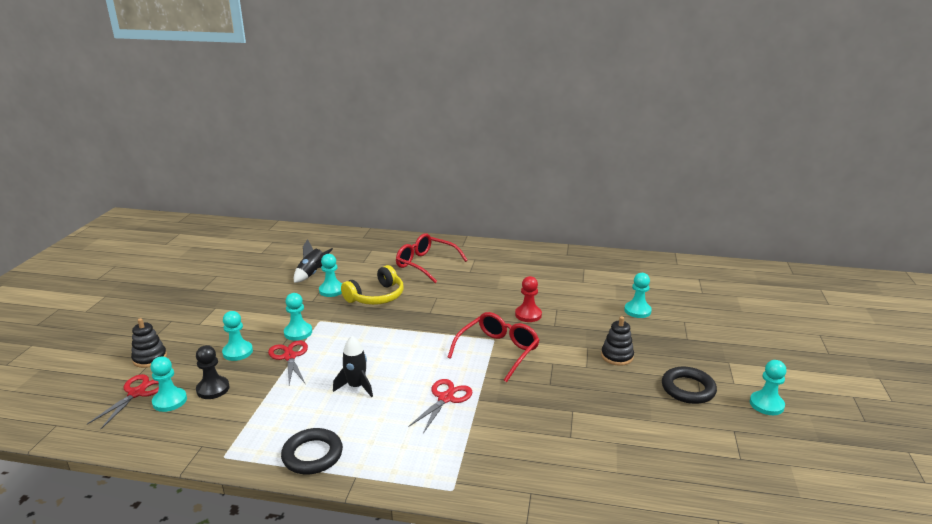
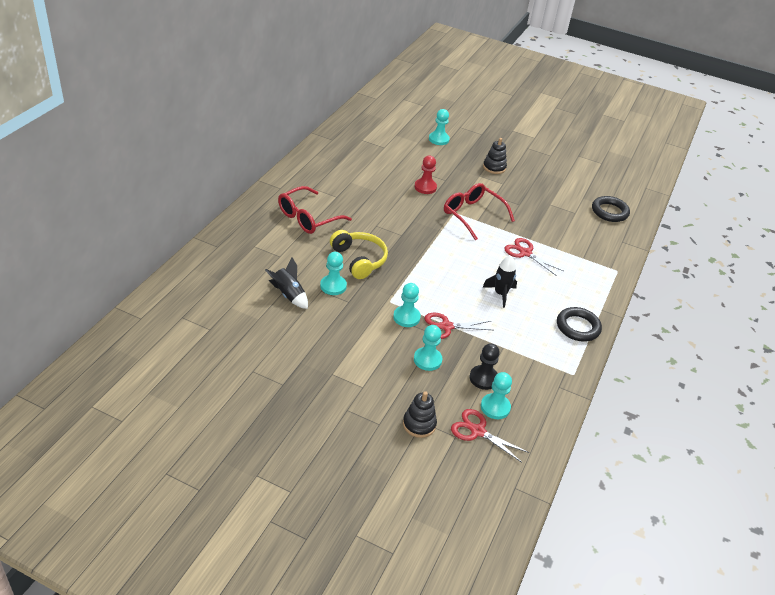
camera: 80 degrees left, 15 degrees up
black ring [662,367,717,404] -> black ring moved to [592,196,630,222]
turquoise pawn [750,360,787,415] -> none

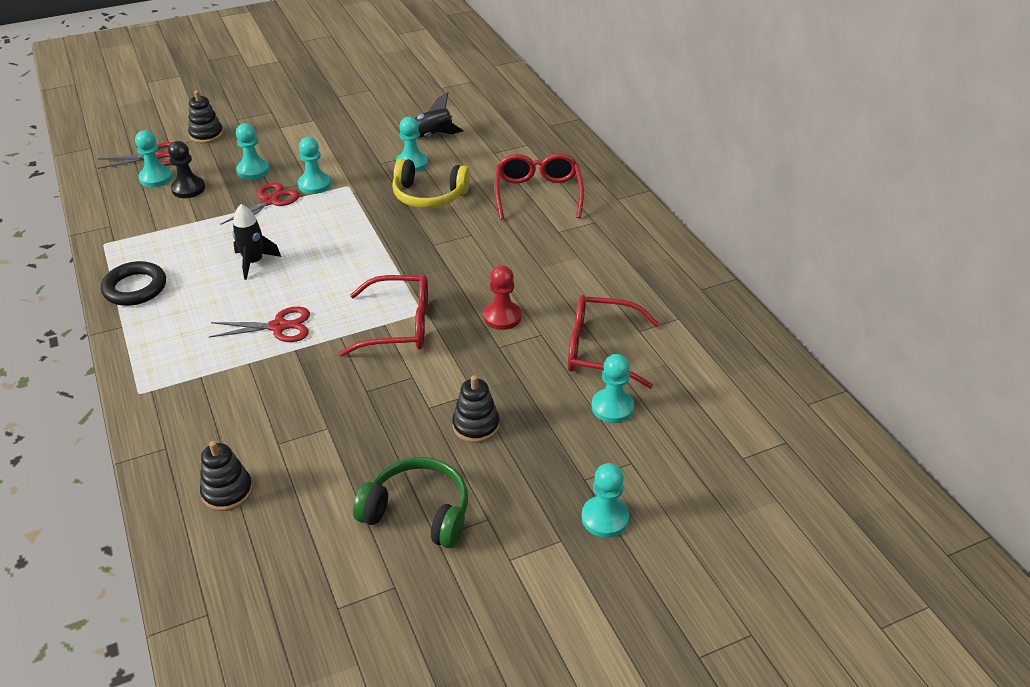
camera: 135 degrees right, 0 degrees up
black ring [592,196,630,222] -> black stacking toy [200,441,253,511]
none -> green headphones [353,457,468,548]
none -> red glasses [568,295,659,389]
none -> turquoise pawn [582,463,629,538]

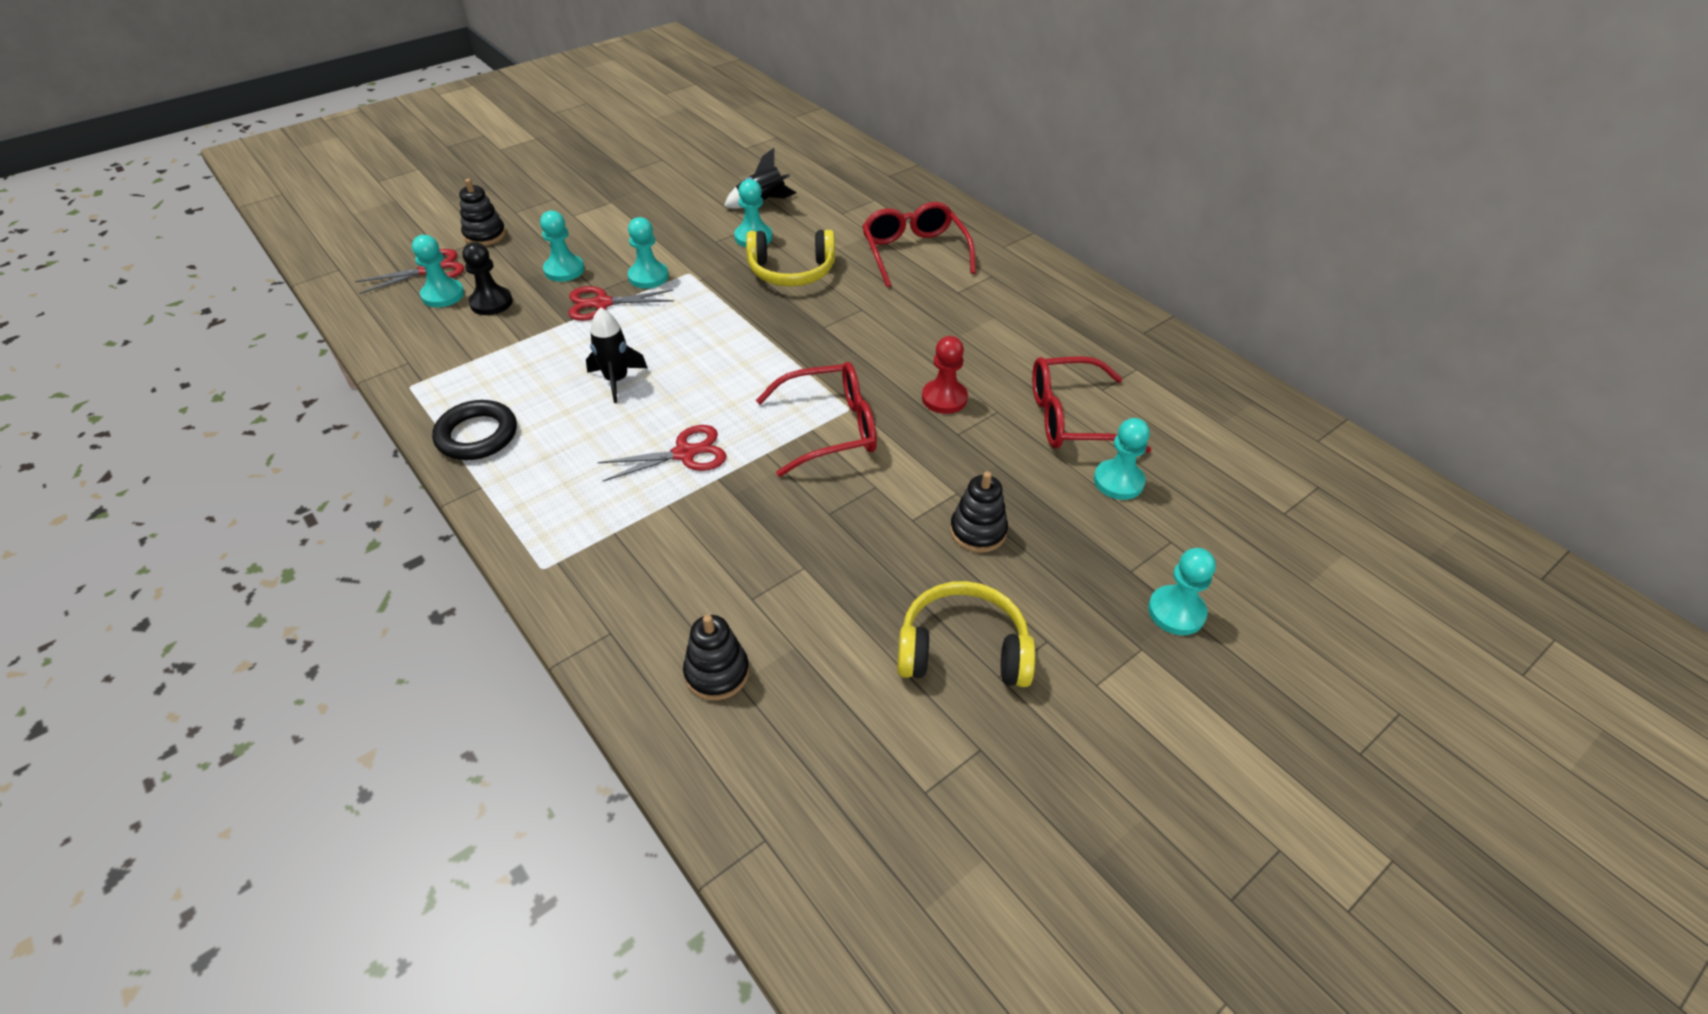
camera: 15 degrees left, 5 degrees up
red scissors [220,182,300,225] -> red scissors turned 120 degrees counterclockwise [568,286,674,321]
green headphones [353,457,468,548] -> yellow headphones [897,581,1036,687]

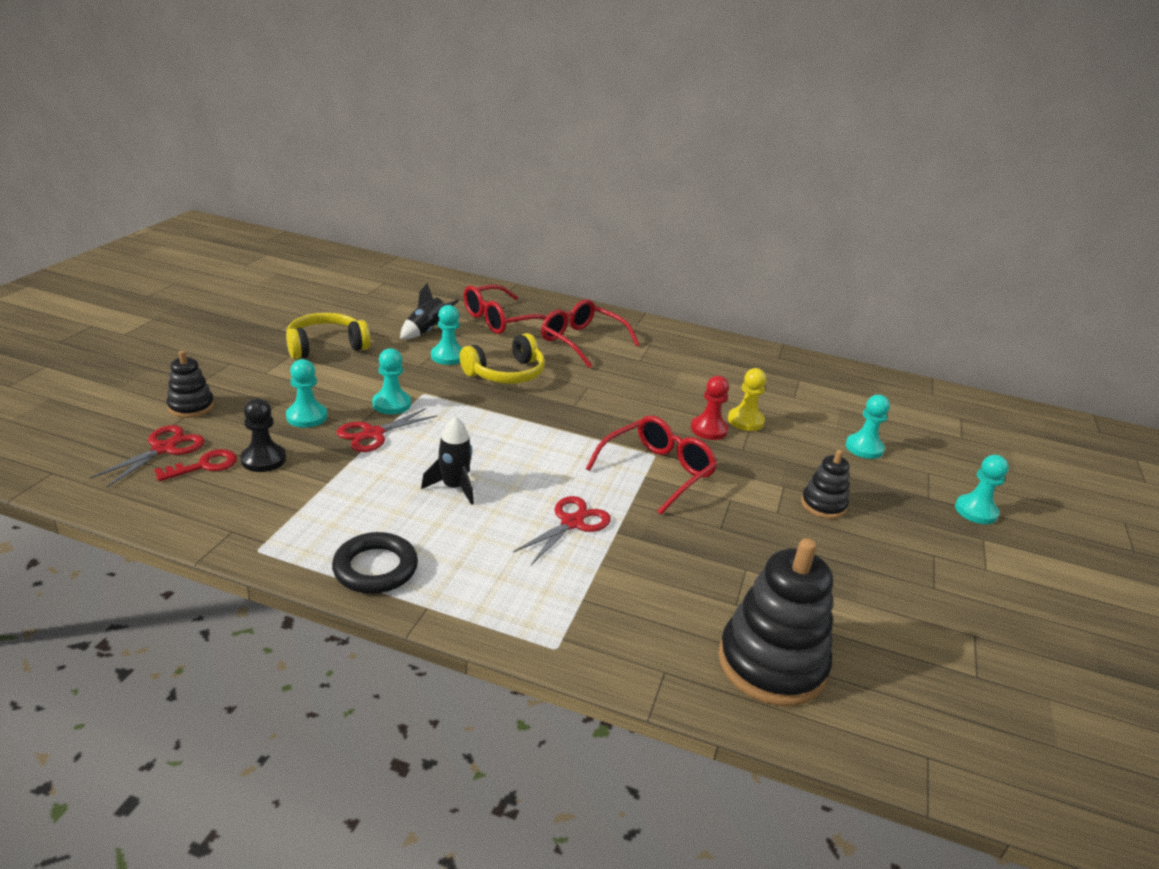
camera: 35 degrees left, 15 degrees down
turquoise pawn [412,235,464,307] -> red key [154,449,237,481]
black stacking toy [683,615,749,700] -> black stacking toy [718,538,833,706], size x1.89
yellow headphones [897,581,1036,687] -> yellow headphones moved to [286,313,371,359]
red glasses [1032,356,1152,453] -> red glasses moved to [463,285,547,334]
none -> yellow pawn [728,368,767,431]

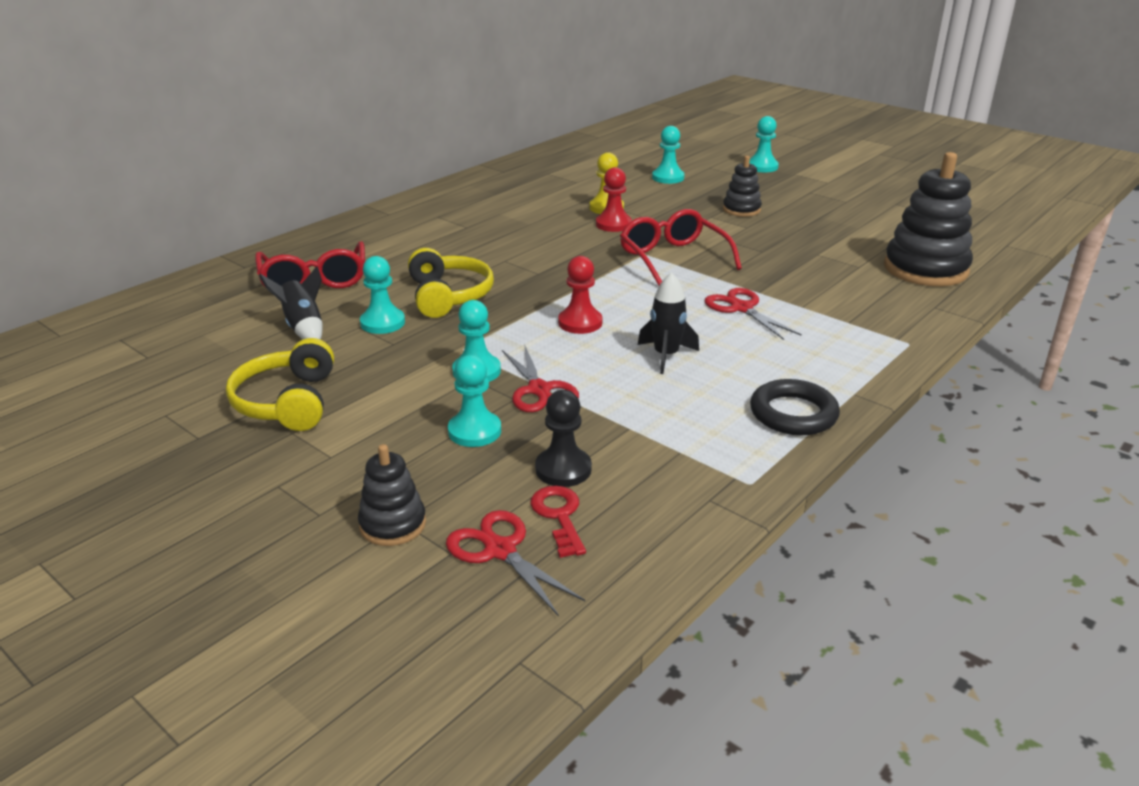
camera: 65 degrees left, 0 degrees up
red glasses [541,299,640,368] -> none
none -> red pawn [558,256,603,334]

